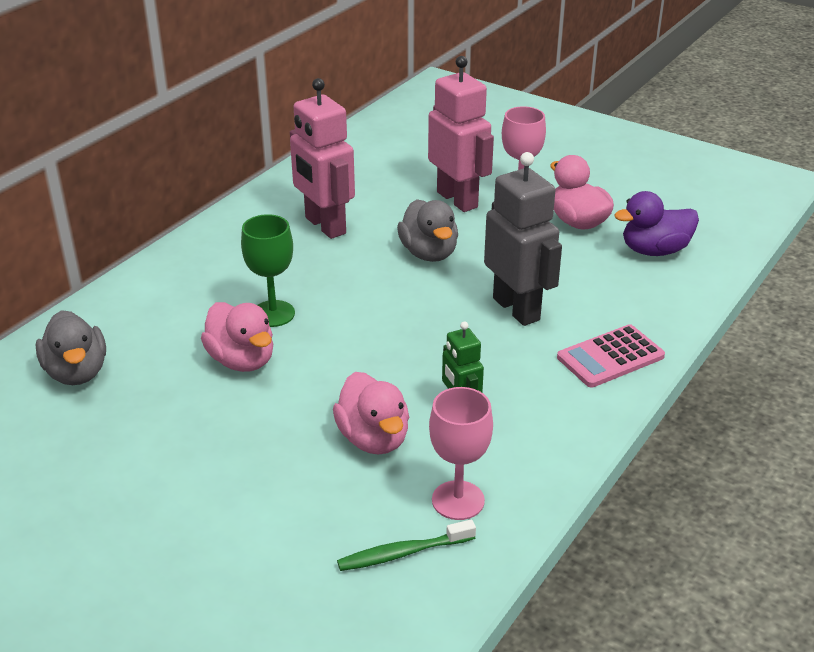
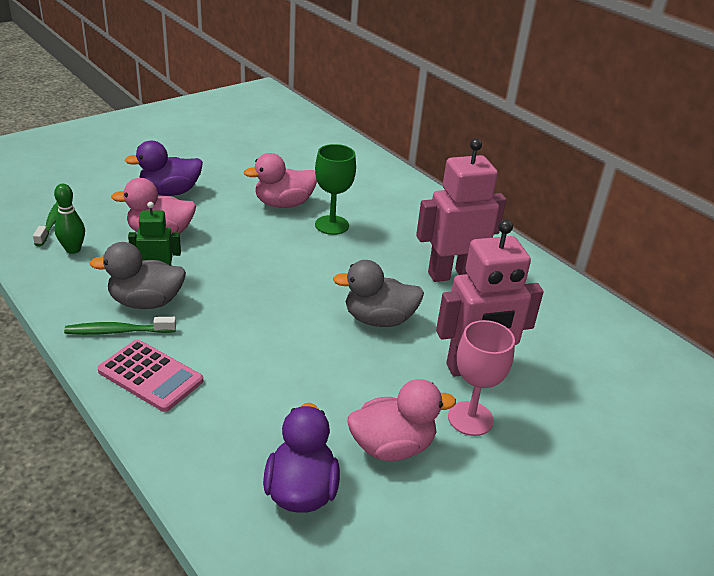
camera: 105 degrees right, 0 degrees up
grey duck [36,310,106,385] -> grey duck moved to [90,242,186,309]
pink goblet [429,387,493,520] -> green bowling pin [54,184,85,254]
grey robot [484,152,562,326] -> none
pink calculator [557,324,665,387] -> pink calculator turned 135 degrees clockwise [97,340,203,412]
none -> green toothbrush [64,317,176,335]
none -> purple duck [124,141,203,196]

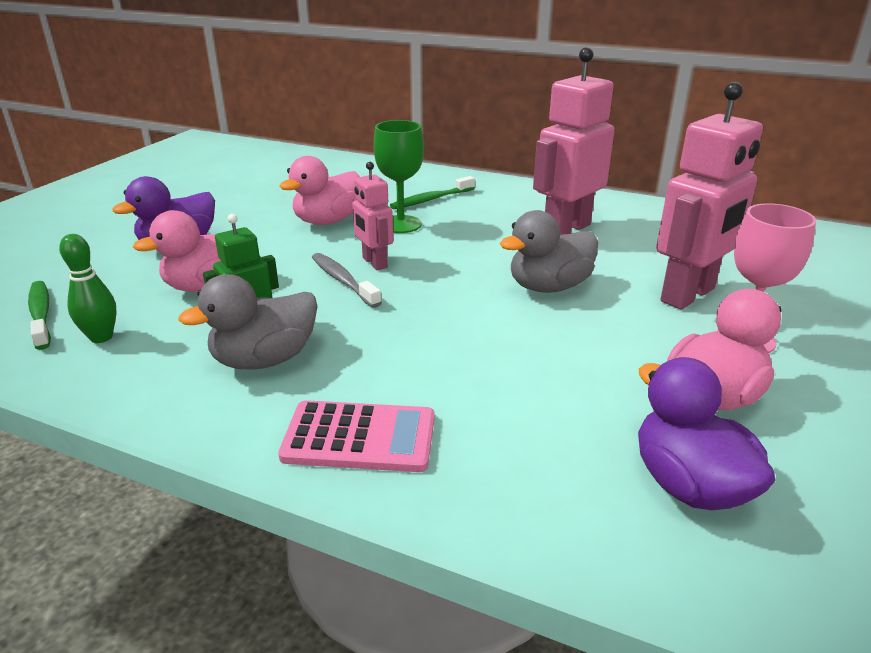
camera: 25 degrees left, 5 degrees down
green toothbrush [64,317,176,335] -> green toothbrush moved to [390,176,475,209]
none -> grey toothbrush [312,253,382,308]
none -> pink robot [352,162,393,270]

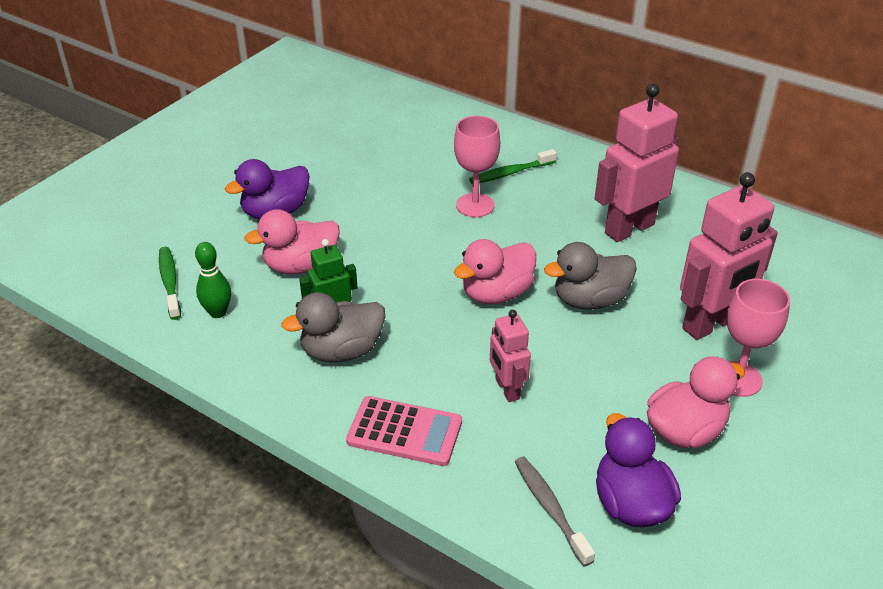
camera: 10 degrees right, 10 degrees up
pink duck [280,156,360,225] -> pink duck moved to [454,239,536,304]
grey toothbrush [312,253,382,308] -> grey toothbrush moved to [515,457,595,567]
pink robot [352,162,393,270] -> pink robot moved to [490,310,531,402]
green goblet [373,120,424,233] -> pink goblet [454,116,500,217]

